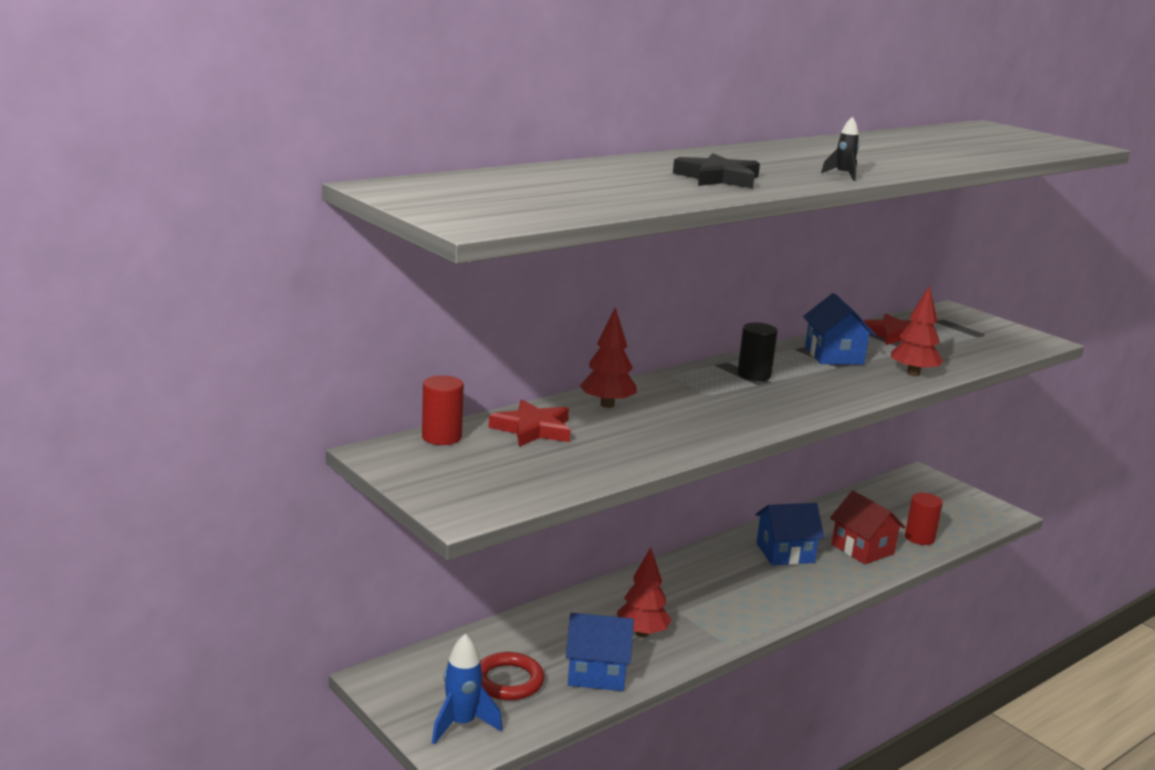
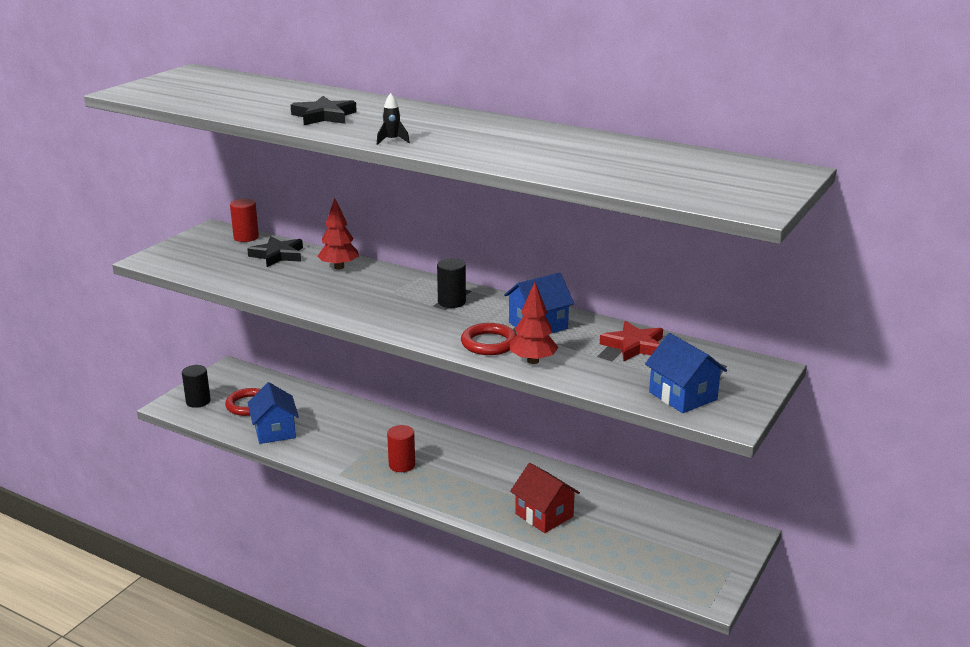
camera: 70 degrees right, 5 degrees up
blue rocket [432,633,502,745] -> black cylinder [182,365,211,408]
red star [489,399,571,447] -> black star [247,237,303,267]
red tree [617,548,672,637] -> none
blue house [755,503,824,565] -> blue house moved to [645,333,727,413]
red house [830,491,905,564] -> red house turned 75 degrees counterclockwise [510,463,580,533]
red cylinder [905,492,943,545] -> red cylinder moved to [387,425,415,472]
none -> red ring [461,323,517,355]

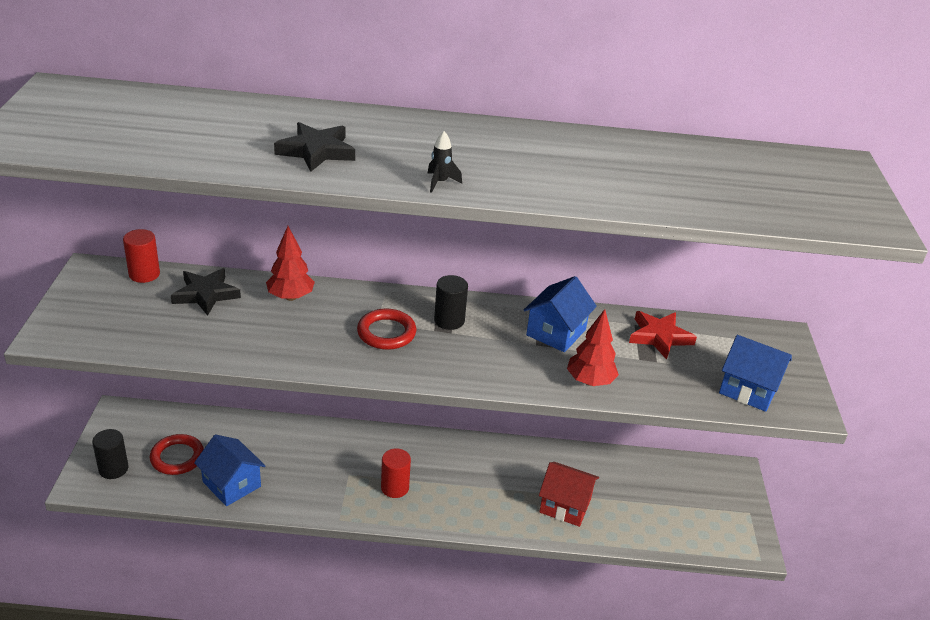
camera: 30 degrees left, 10 degrees up
red ring [461,323,517,355] -> red ring moved to [357,309,416,350]

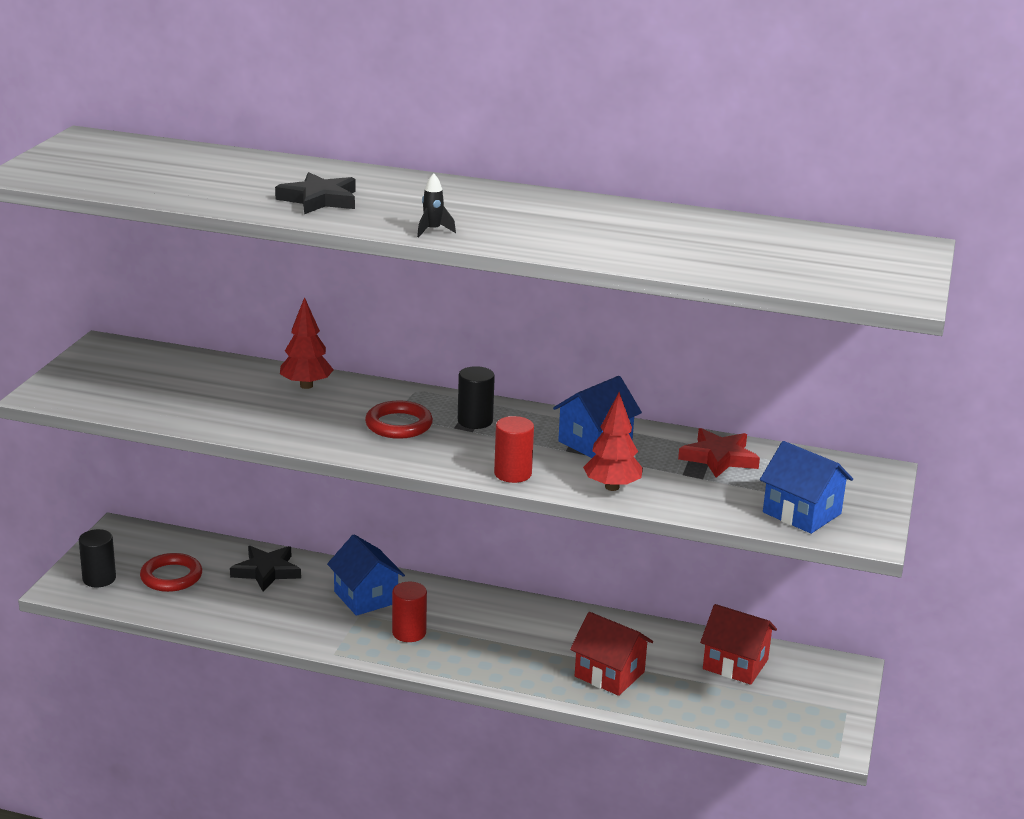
camera: 15 degrees right, 10 degrees down
red cylinder [123,229,160,283] -> red cylinder moved to [494,416,534,483]
black star [171,268,241,316] -> black star moved to [230,546,301,592]
blue house [194,434,265,506] -> blue house moved to [327,534,405,616]
none -> red house [700,604,777,685]

